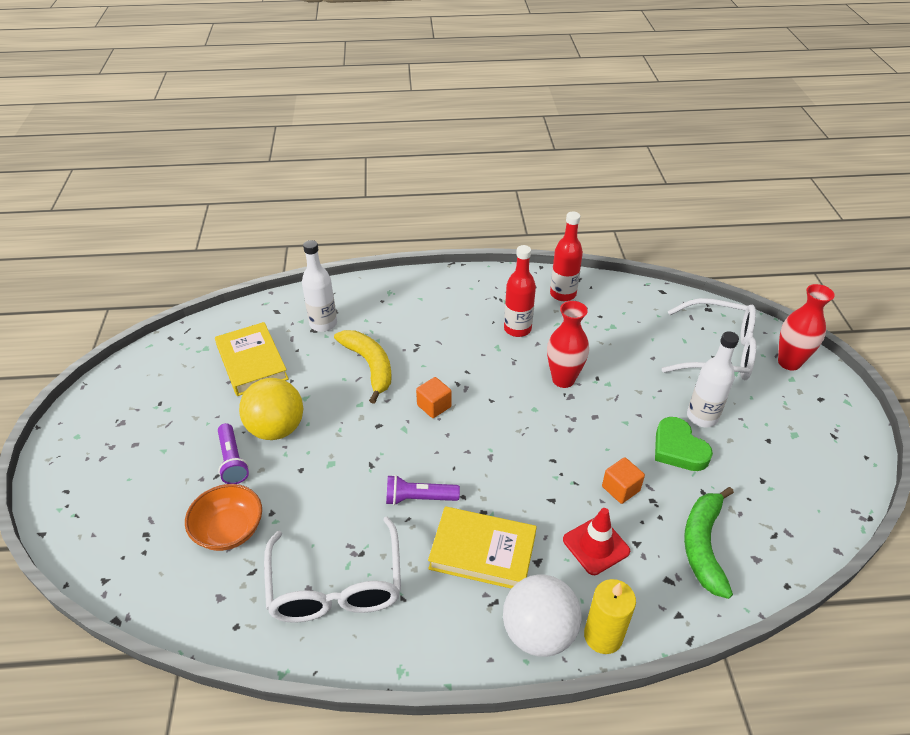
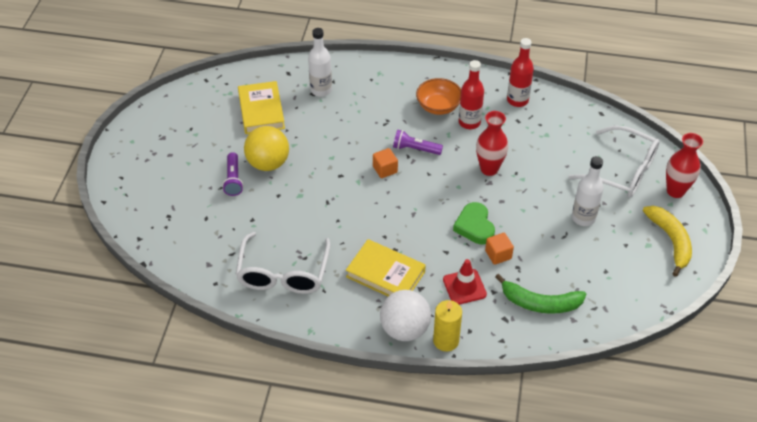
camera: 15 degrees right, 5 degrees up
orange bowl [185,484,262,551] -> orange bowl moved to [416,78,461,115]
yellow banana [334,330,392,404] -> yellow banana moved to [643,206,692,277]
purple flashlight [386,475,460,505] -> purple flashlight moved to [393,130,443,155]
green heart [655,417,713,471] -> green heart moved to [453,202,495,244]
green banana [684,487,734,599] -> green banana turned 105 degrees counterclockwise [495,274,586,314]

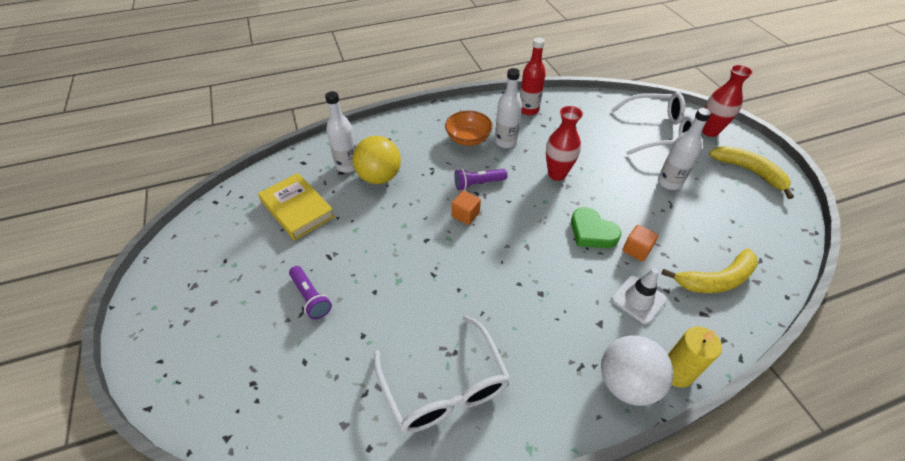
camera: 30 degrees left, 0 degrees up
yellow ball [244,126,289,171] -> yellow ball moved to [352,136,401,184]
yellow book [346,239,426,296] -> none
red traffic cone [443,259,487,305] -> white traffic cone [611,268,667,324]
red bottle [459,60,484,129] -> white bottle [495,68,522,148]
green banana [495,274,586,314] -> yellow banana [662,248,758,293]

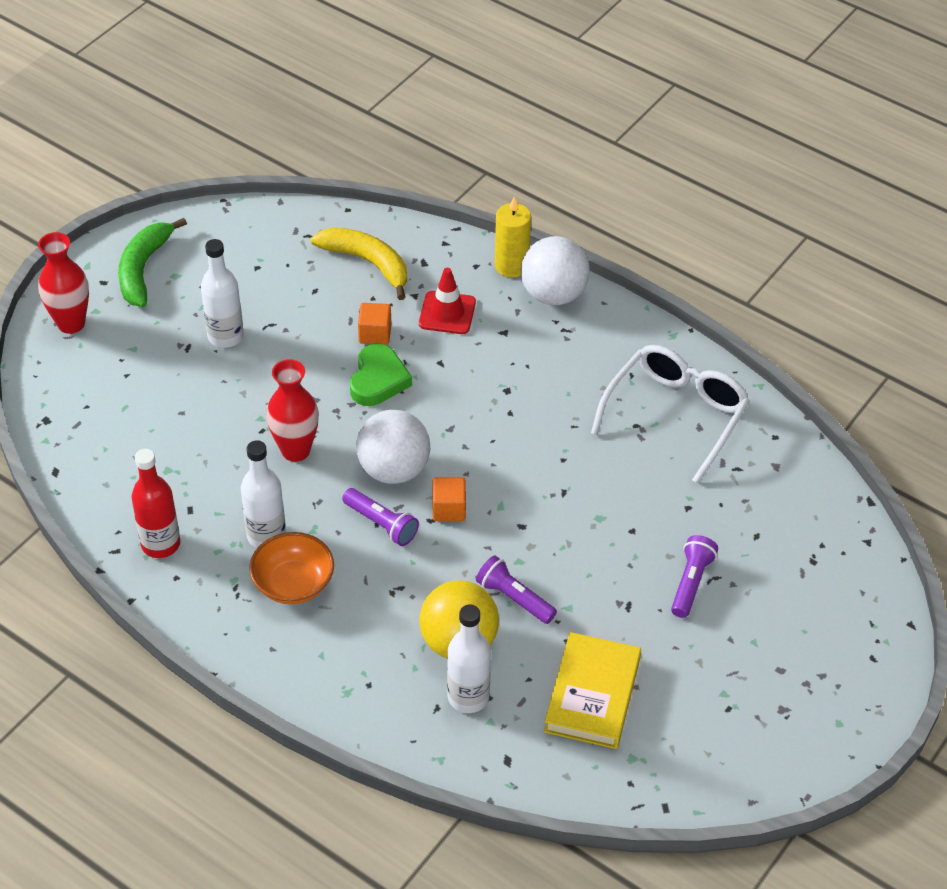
camera: 125 degrees left, 0 degrees up
white glasses [611,92,694,155] -> none
white traffic cone [611,268,667,324] -> red traffic cone [419,268,476,334]
yellow banana [709,146,794,199] -> green banana [118,218,187,307]
none -> white ball [356,410,430,484]
none -> purple flashlight [476,555,557,624]

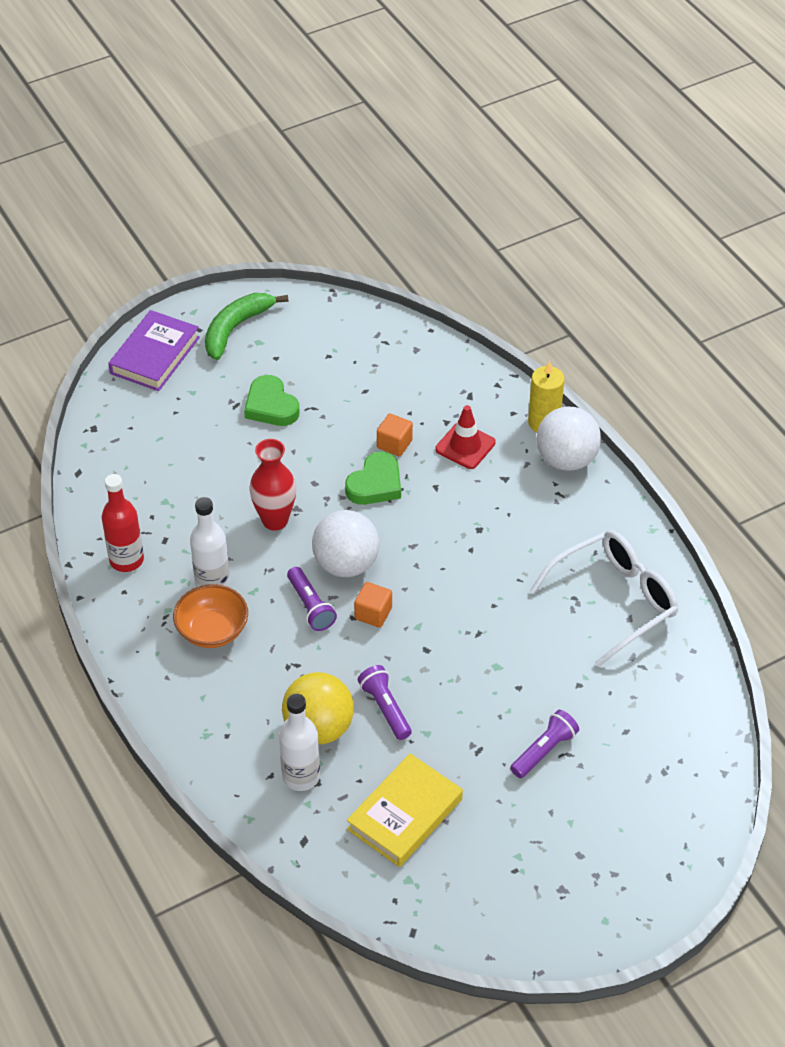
camera: 25 degrees right, 0 degrees up
red vase [38,232,89,334] -> purple book [108,310,200,391]
white bottle [201,239,244,348] -> green heart [244,375,300,426]
yellow banana [311,227,407,300] -> none

